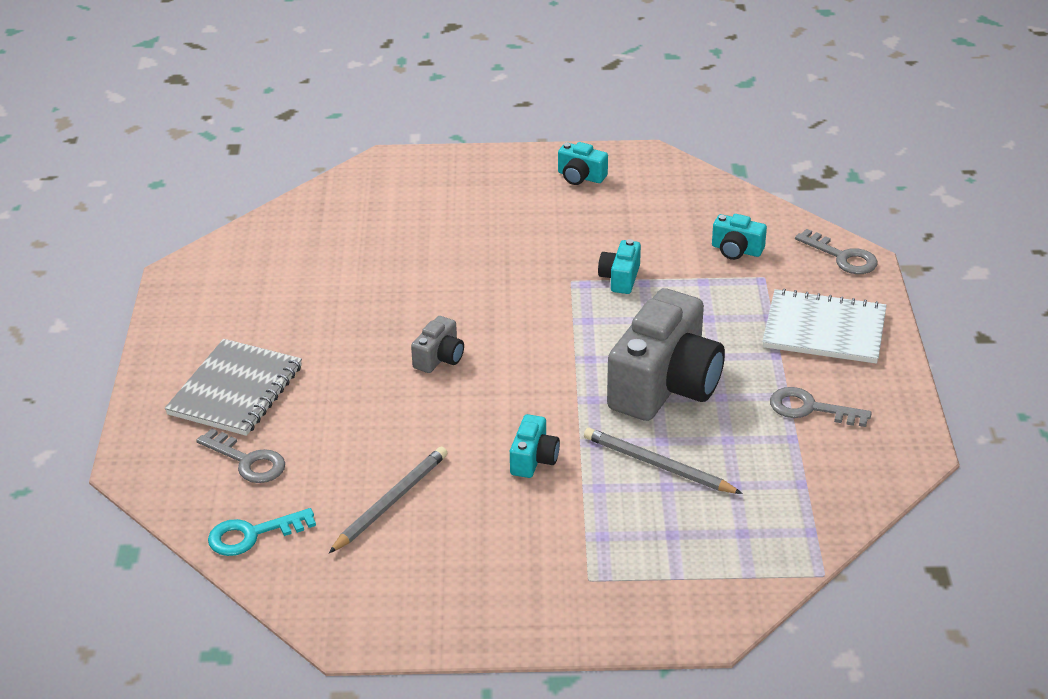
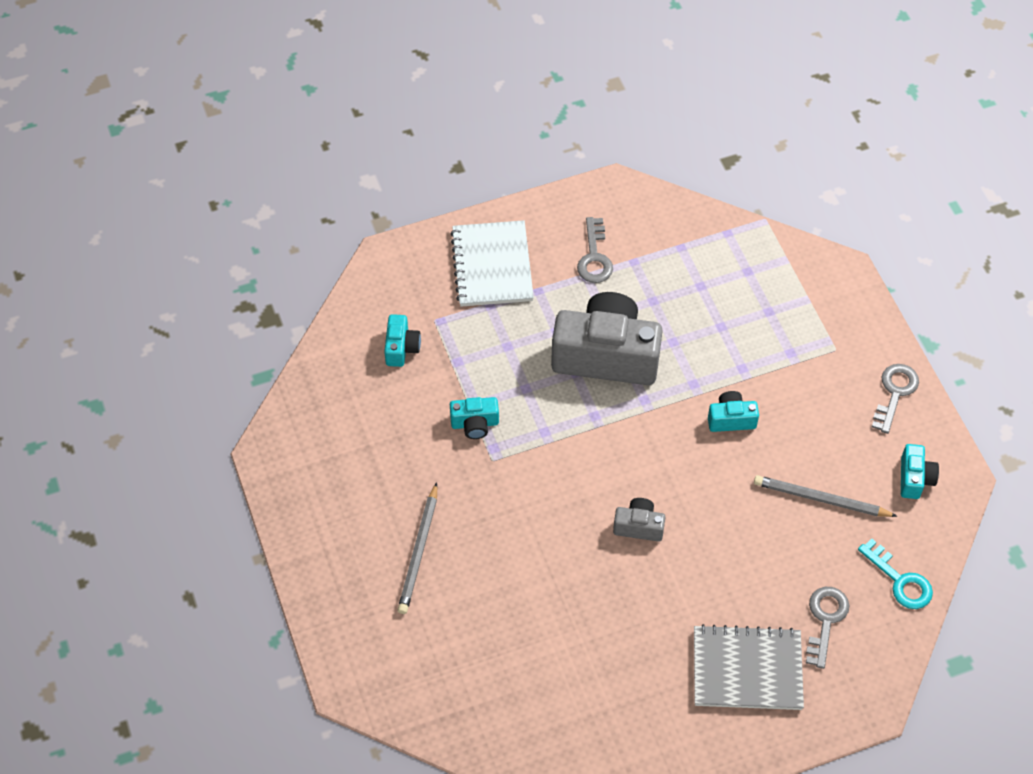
camera: 110 degrees left, 20 degrees up
turquoise camera [558,142,608,185] -> turquoise camera moved to [901,444,939,499]
grey pencil [584,428,743,494] -> grey pencil moved to [398,482,437,614]
grey key [795,229,877,274] -> grey key moved to [872,364,919,434]

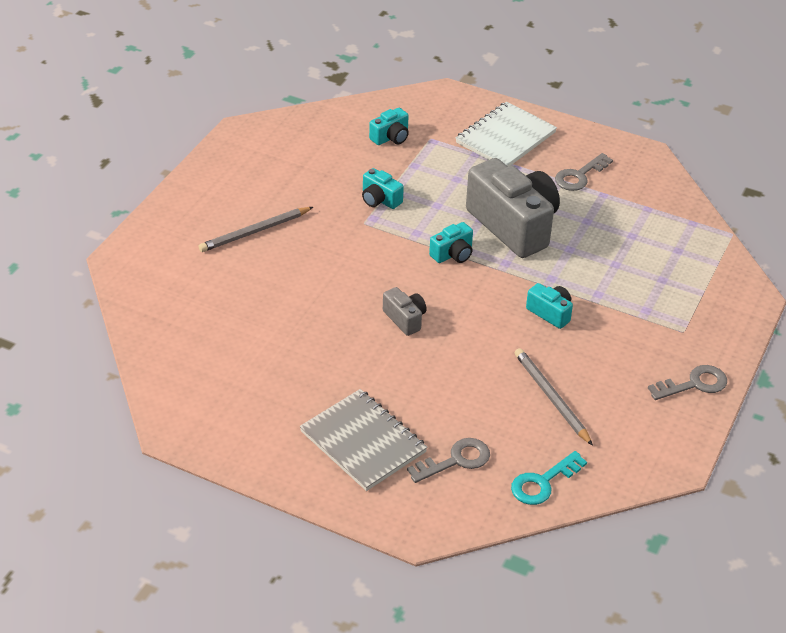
camera: 45 degrees right, 15 degrees down
turquoise key [858,538,933,609] -> turquoise key turned 45 degrees clockwise [511,451,587,505]
turquoise camera [901,444,939,499] -> turquoise camera moved to [429,222,473,263]

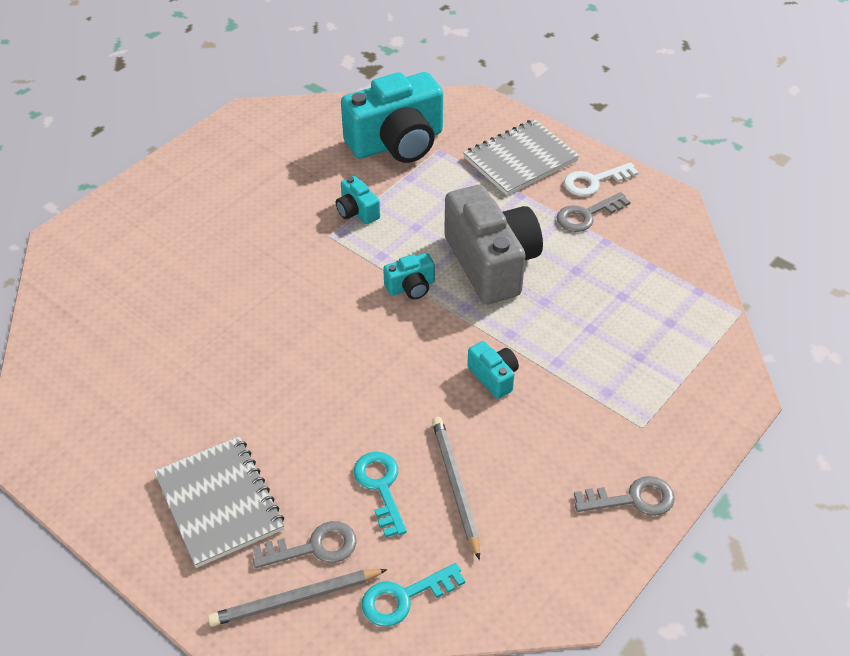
camera: 15 degrees right, 5 degrees up
grey pencil [199,207,313,252] -> grey pencil moved to [208,569,388,626]
turquoise camera [369,108,409,145] -> turquoise camera [341,72,443,163], size x2.24
grey camera [383,287,427,336] -> none
white notebook [456,102,557,167] -> grey notebook [463,119,579,196]
none -> turquoise key [354,452,407,537]
none -> white key [564,162,639,196]

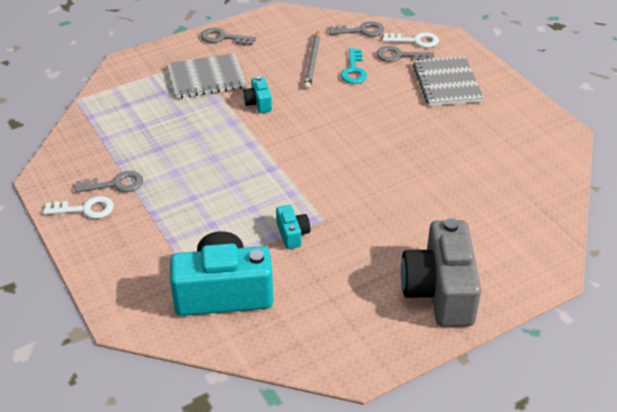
camera: 160 degrees left, 5 degrees down
grey pencil [208,569,388,626] -> white key [382,32,439,48]
turquoise key [362,563,465,627] -> grey key [329,21,384,36]
turquoise camera [383,253,435,299] -> none
grey camera [444,185,543,304] -> grey camera moved to [401,218,481,327]
grey notebook [463,119,579,196] -> grey notebook moved to [167,53,246,99]

